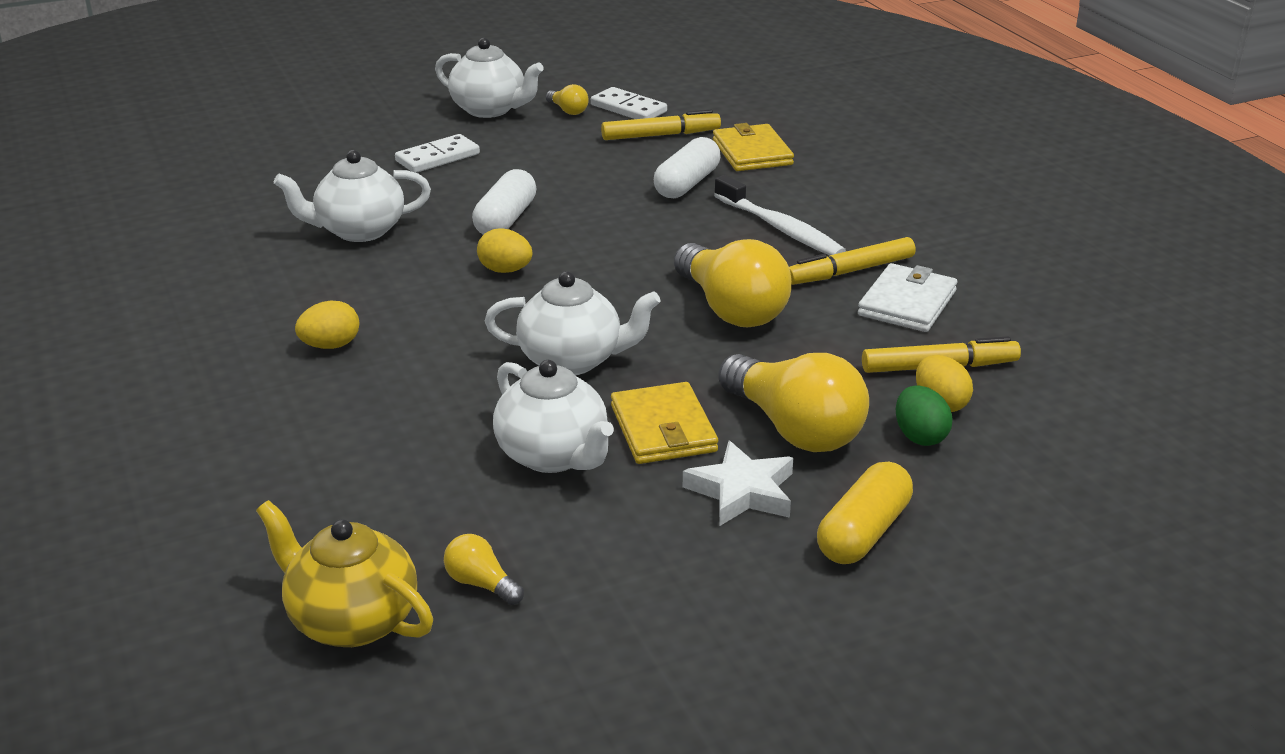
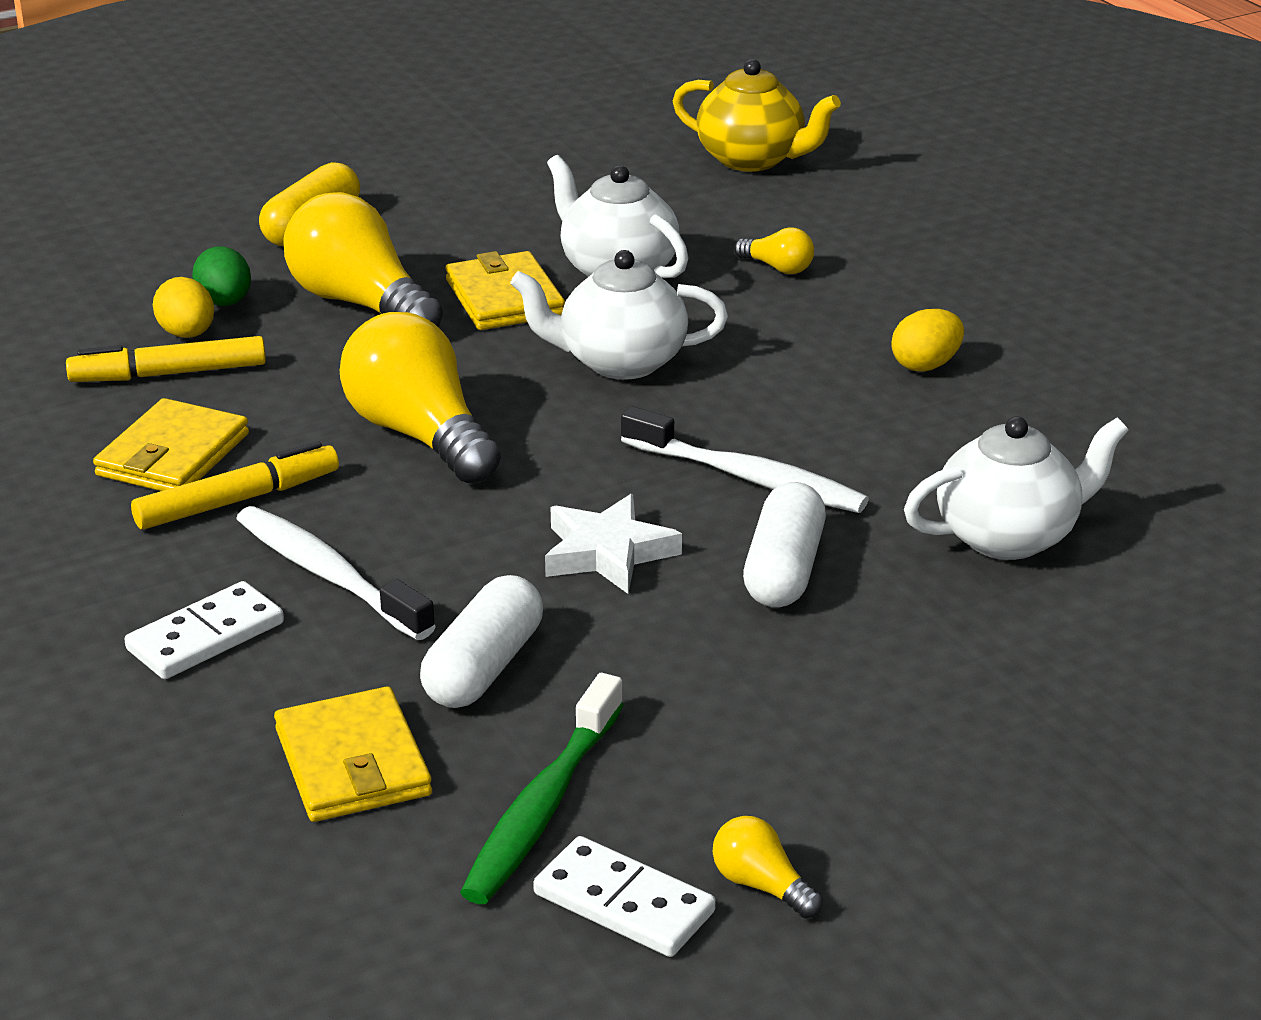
camera: 175 degrees right, 0 degrees up
white domino [395,134,480,173] -> white domino moved to [124,581,284,679]
white teapot [435,38,544,118] -> none
yellow light bulb [444,534,524,605] -> yellow light bulb moved to [734,227,814,274]
yellow egg [477,228,532,273] -> white toothbrush [621,406,869,513]
yellow marker [601,110,721,140] -> green toothbrush [460,673,623,904]
white star [683,441,793,526] -> white star moved to [545,494,682,594]
white wallet [858,263,957,332] -> yellow wallet [93,398,249,491]

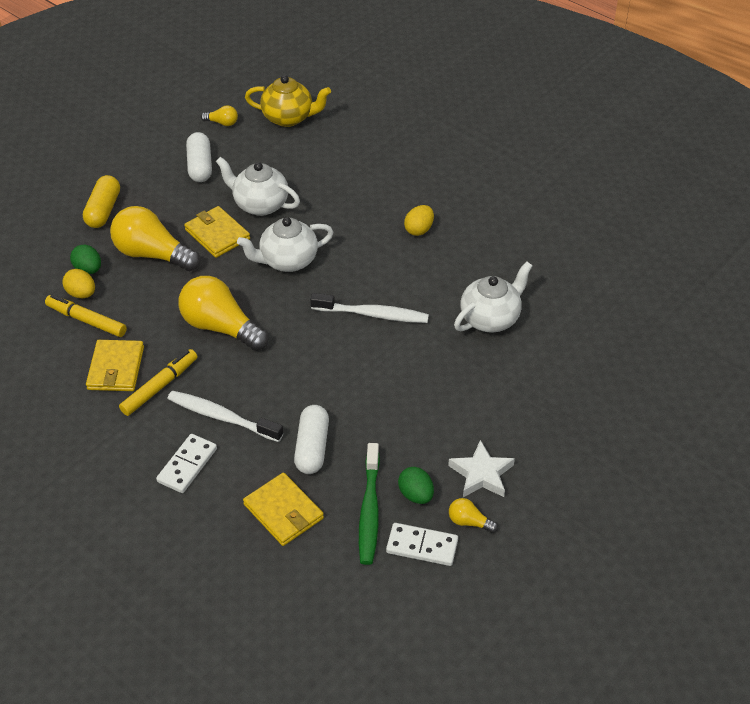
camera: 20 degrees left, 15 degrees up
yellow marker [66,336,266,382] -> yellow marker turned 60 degrees clockwise [45,295,127,337]
white star [545,494,682,594] -> white star moved to [448,440,515,497]
yellow light bulb [734,227,814,274] -> yellow light bulb moved to [201,106,238,126]
white capsule [743,482,826,607] -> white capsule moved to [186,132,212,182]
none -> green egg [398,467,434,504]

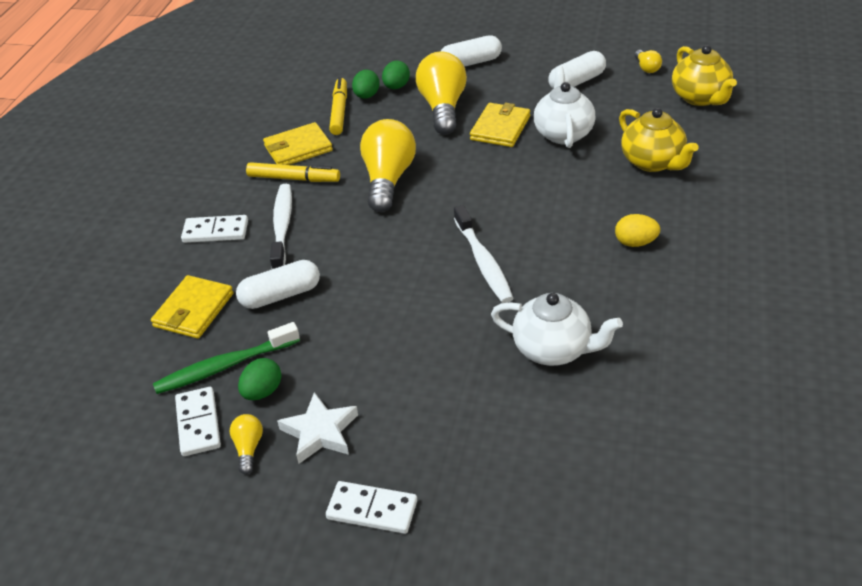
camera: 65 degrees right, 5 degrees down
yellow egg [62,269,95,298] -> green egg [352,70,380,99]
yellow capsule [83,175,120,228] -> white capsule [440,35,502,67]
white teapot [237,217,333,272] -> none
none -> white domino [326,481,417,534]
none -> yellow teapot [619,108,699,172]

